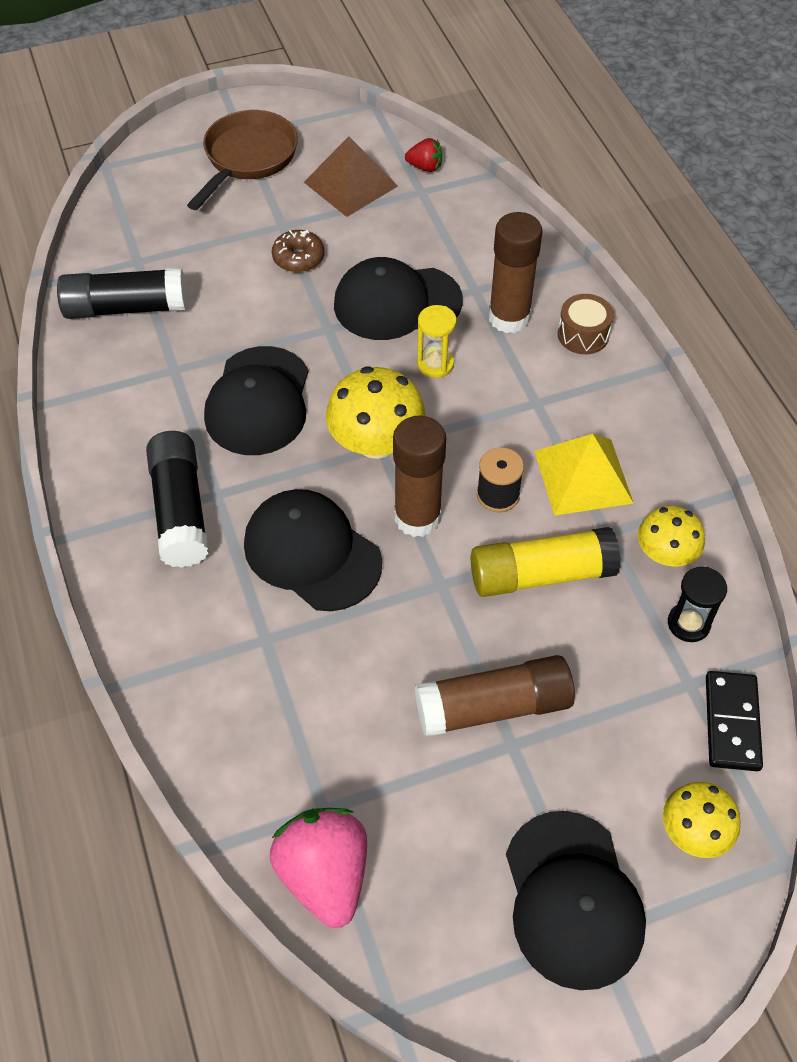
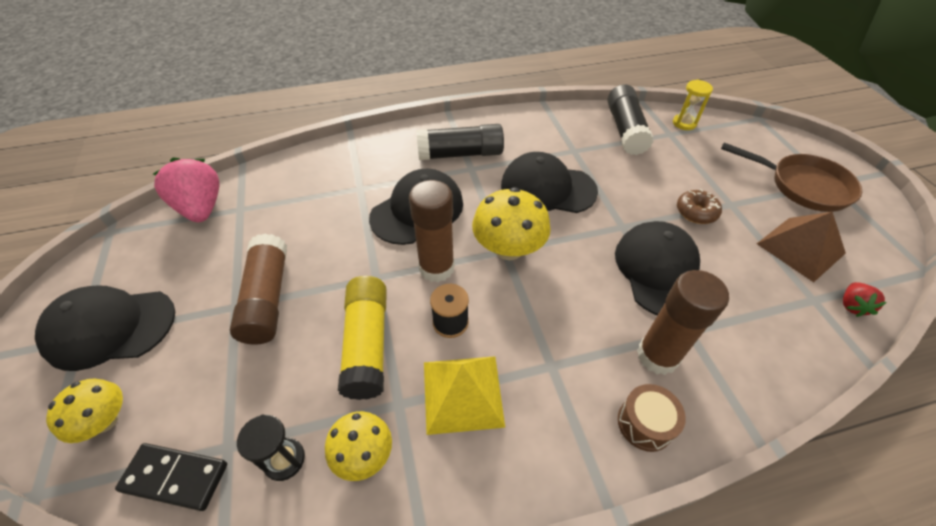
camera: 95 degrees right, 5 degrees down
pink strawberry [270,808,367,928] -> pink strawberry turned 105 degrees counterclockwise [153,158,220,222]
yellow hourglass [417,305,457,378] -> yellow hourglass moved to [673,80,713,130]

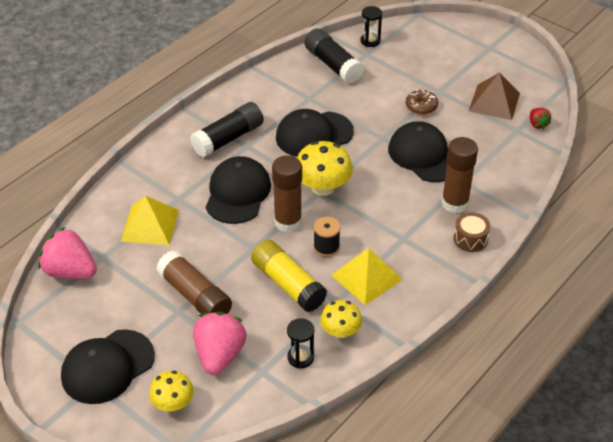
camera: 35 degrees left, 5 degrees down
black domino [115,443,227,511] -> none
yellow hourglass [673,80,713,130] -> black hourglass [361,6,382,47]
brown pan [721,142,862,212] -> none
none -> yellow pyramid [121,196,179,245]
none -> pink strawberry [193,312,247,375]

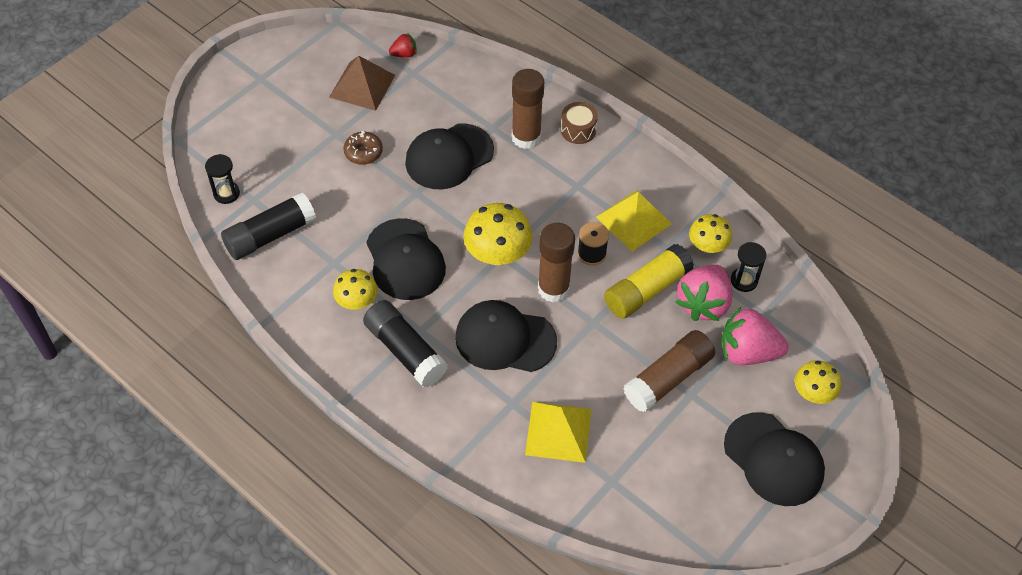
camera: 90 degrees left, 10 degrees up
pink strawberry [39,227,97,279] -> pink strawberry moved to [675,265,732,321]
none -> yellow mushroom [333,269,378,309]

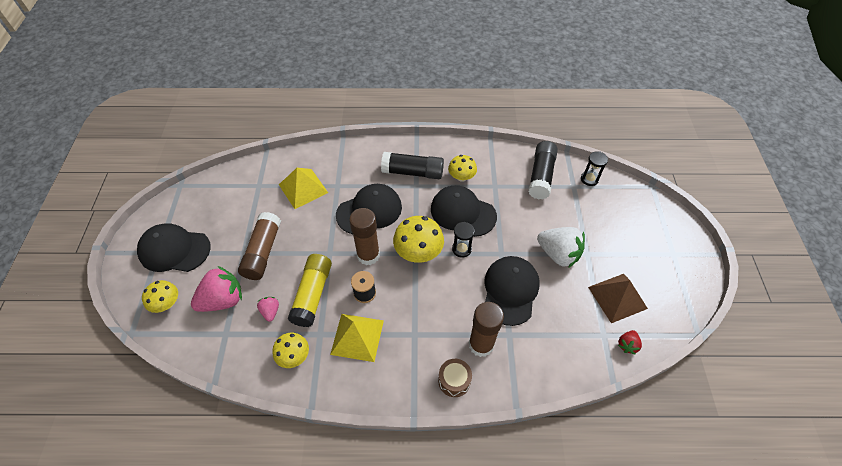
camera: 140 degrees right, 0 degrees up
brown donut [343,131,383,165] -> white strawberry [537,227,585,268]
pink strawberry [675,265,732,321] -> pink strawberry [257,297,279,322], size x0.49
black hourglass [731,242,766,292] -> black hourglass moved to [452,222,475,258]

